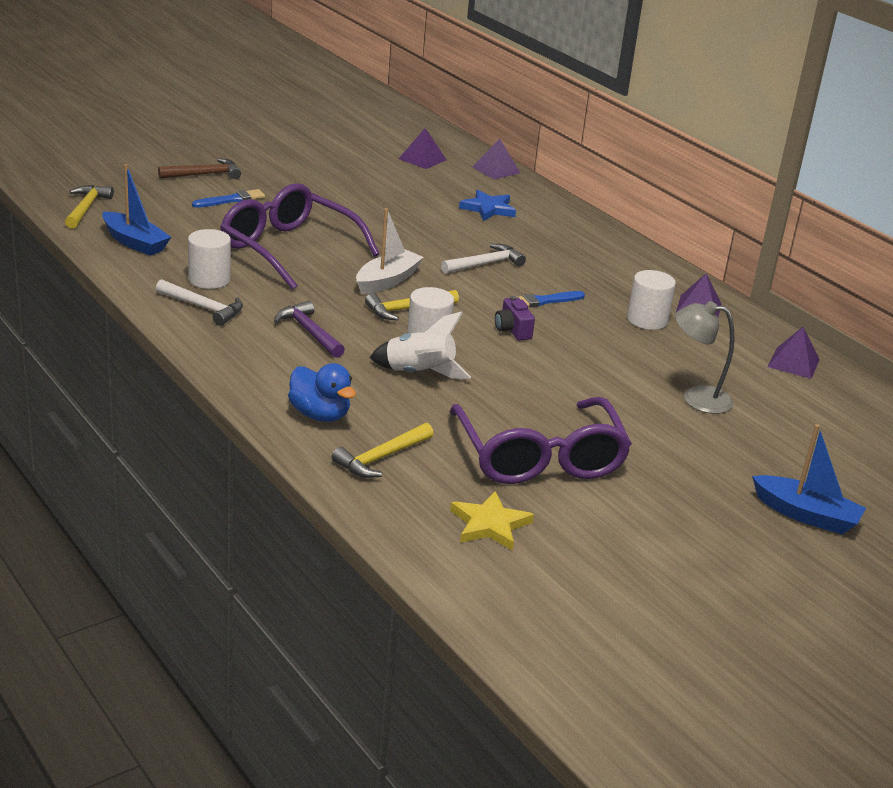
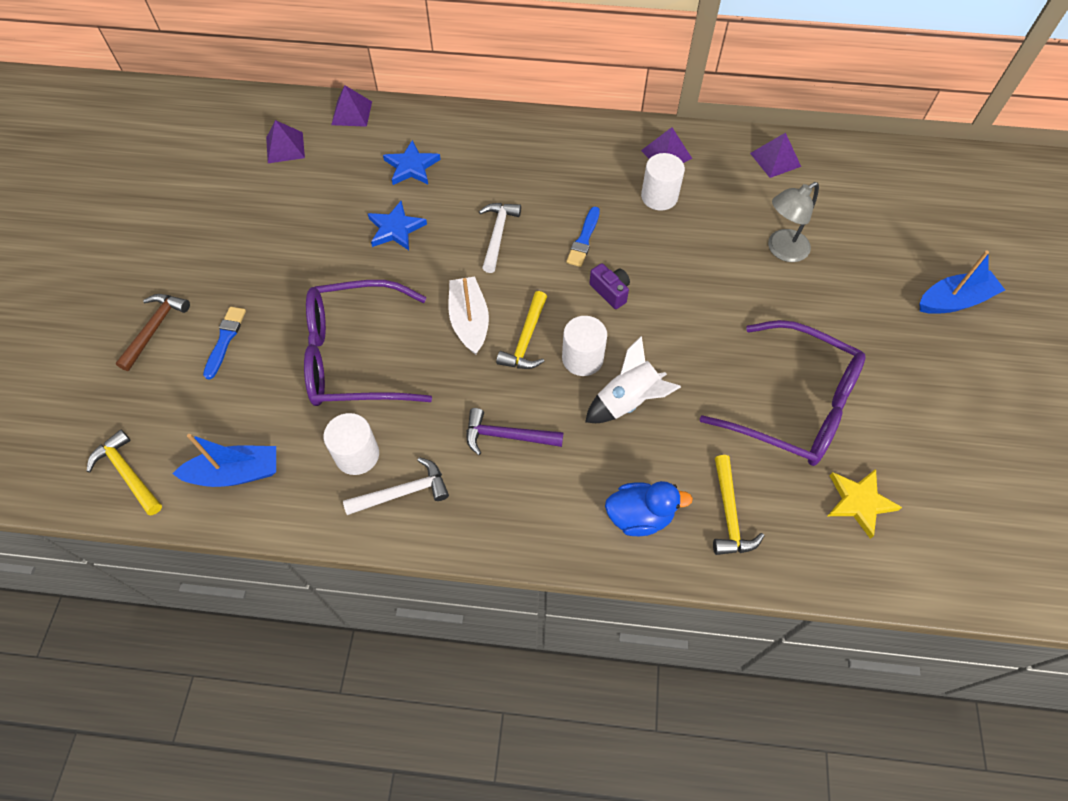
camera: 45 degrees left, 30 degrees up
purple camera [495,296,535,341] -> purple camera turned 150 degrees counterclockwise [589,263,630,309]
none -> blue star [368,201,427,250]

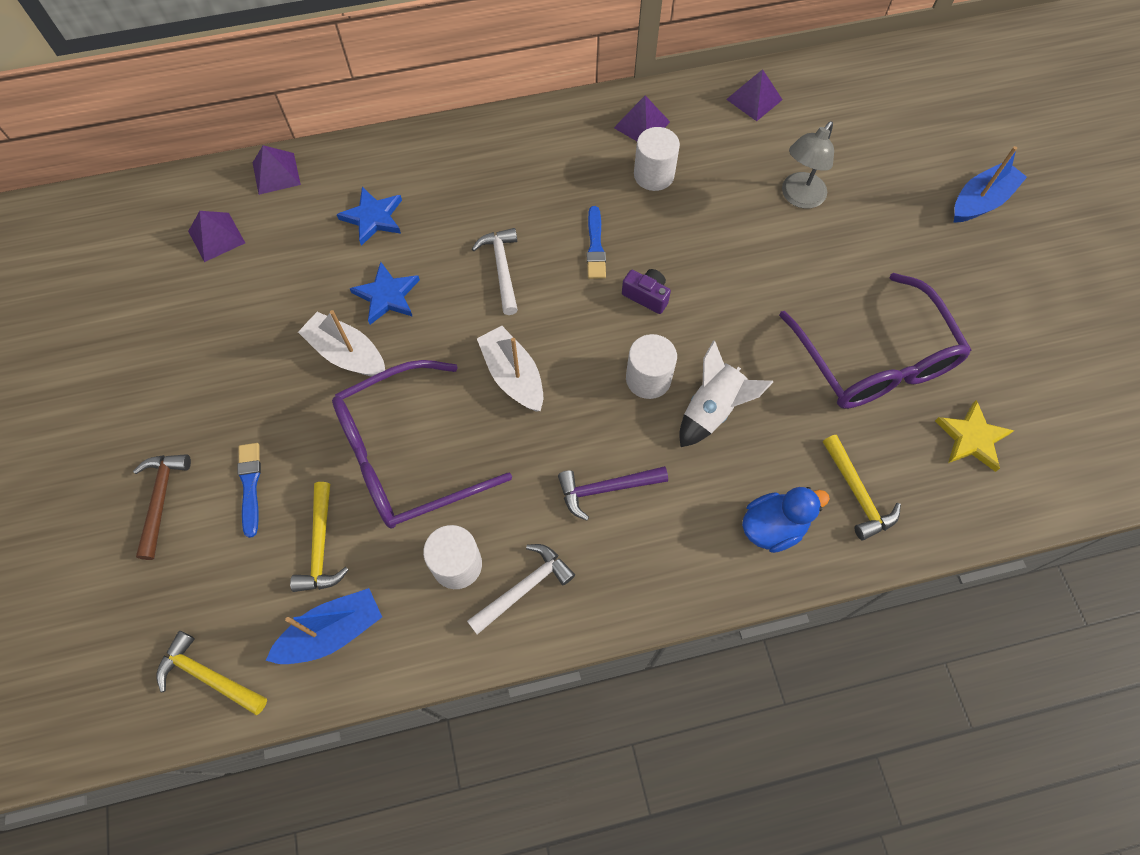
camera: 20 degrees left, 5 degrees up
yellow hammer [496,291,547,369] -> yellow hammer moved to [290,482,348,592]
purple glasses [700,320,866,466] -> purple glasses turned 60 degrees clockwise [779,273,972,409]
none -> white boat [298,310,385,377]

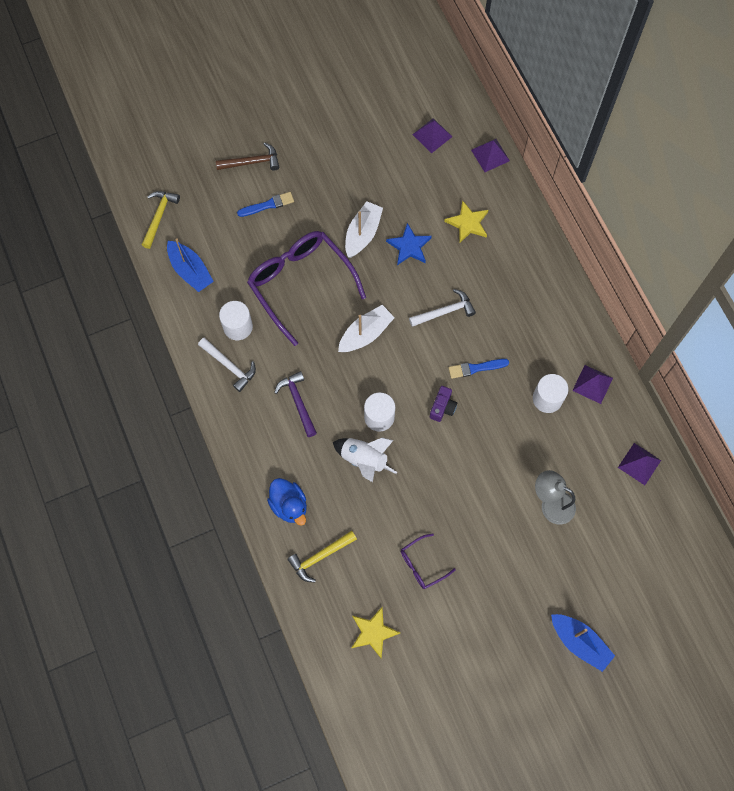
camera: 80 degrees right, 5 degrees up
yellow hammer [290,482,348,592] -> none
blue star [337,187,402,246] -> yellow star [444,200,488,243]
purple glasses [779,273,972,409] -> purple glasses [401,534,456,589], size x0.46

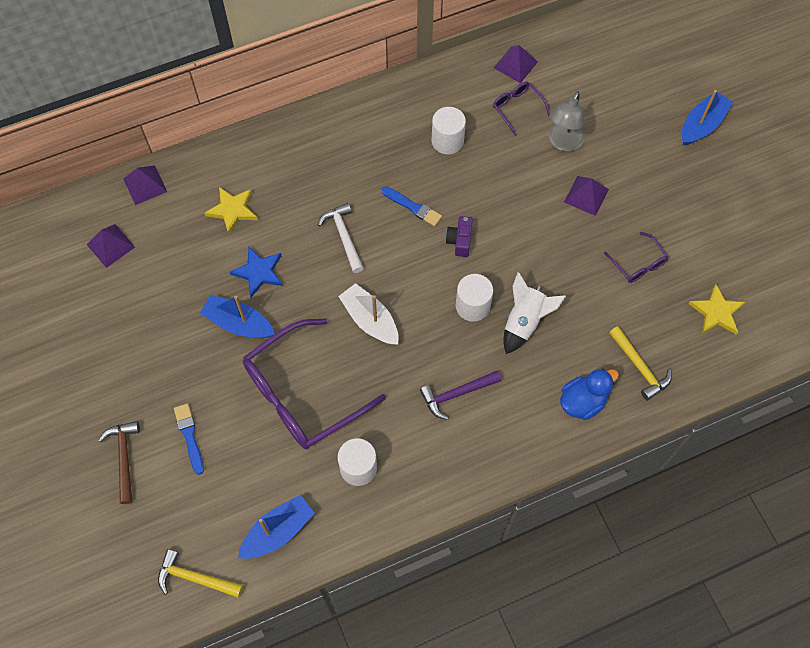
camera: 90 degrees left, 5 degrees down
white hammer [198,338,256,392] -> none
white boat [345,201,383,258] -> blue boat [200,295,275,338]
purple camera [430,386,457,422] -> purple camera turned 105 degrees counterclockwise [446,216,473,257]
blue brush [448,359,509,379] -> blue brush turned 45 degrees counterclockwise [381,186,442,226]
purple pyramid [572,365,613,404] -> purple pyramid moved to [564,176,609,216]
none -> purple glasses [493,82,550,136]

